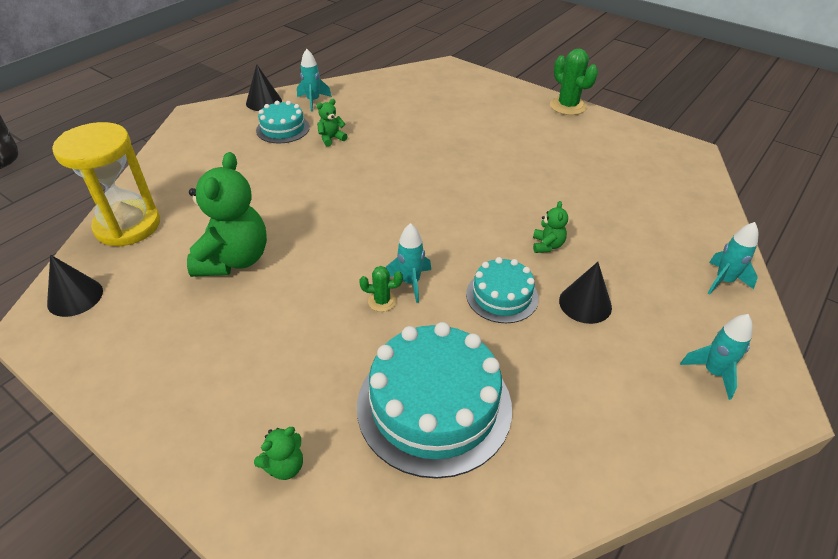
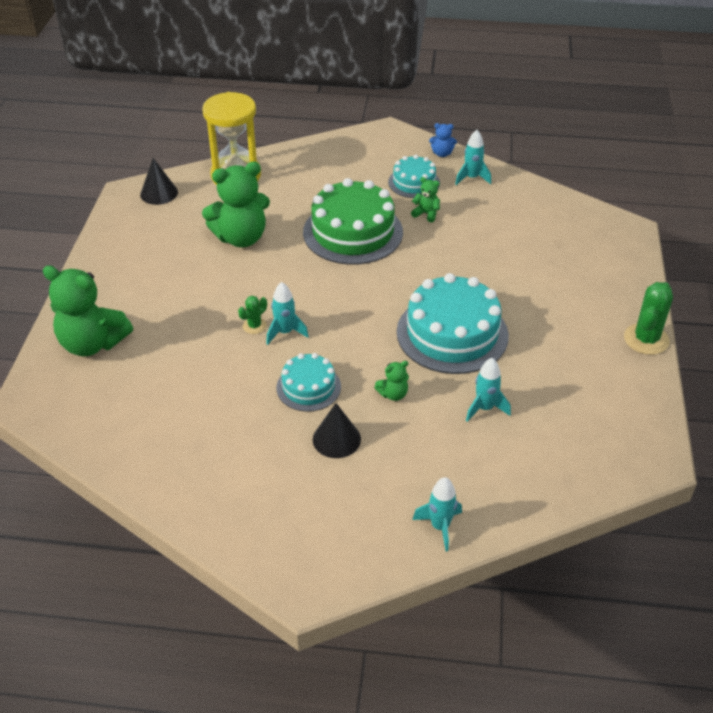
camera: 60 degrees right, 0 degrees up
black cone [246,64,282,111] -> blue teddy bear [429,123,457,157]
green teddy bear [254,427,303,480] -> green teddy bear [43,265,133,356], size x2.25
turquoise cake [357,322,512,479] -> turquoise cake moved to [397,273,509,374]
green cactus [359,266,403,312] -> green cactus turned 75 degrees clockwise [238,296,267,334]
turquoise rocket [680,314,753,400] -> turquoise rocket moved to [466,358,511,422]
none -> green cake [303,178,403,265]

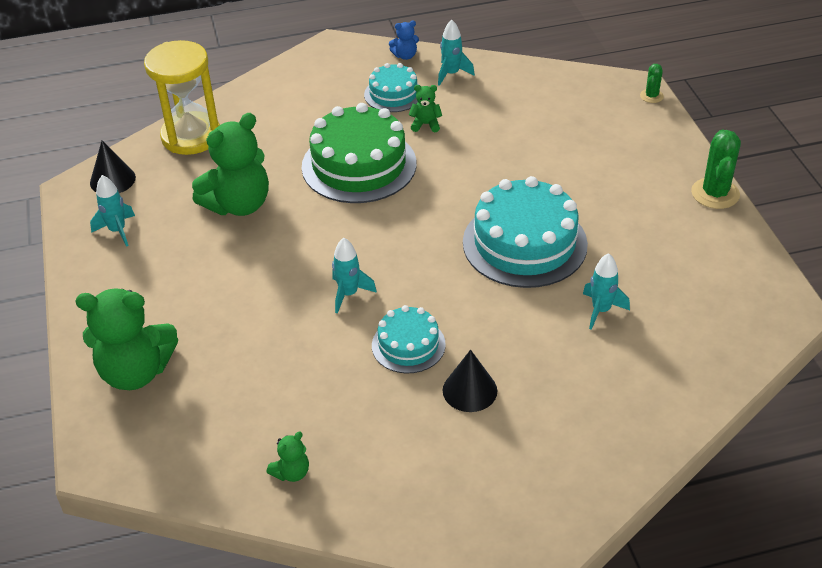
camera: 20 degrees left, 0 degrees up
green cactus [238,296,267,334] -> green cactus moved to [640,64,664,103]
green teddy bear [374,361,409,401] -> green teddy bear moved to [267,432,309,482]
turquoise rocket [412,477,462,551] -> turquoise rocket moved to [90,175,135,247]

